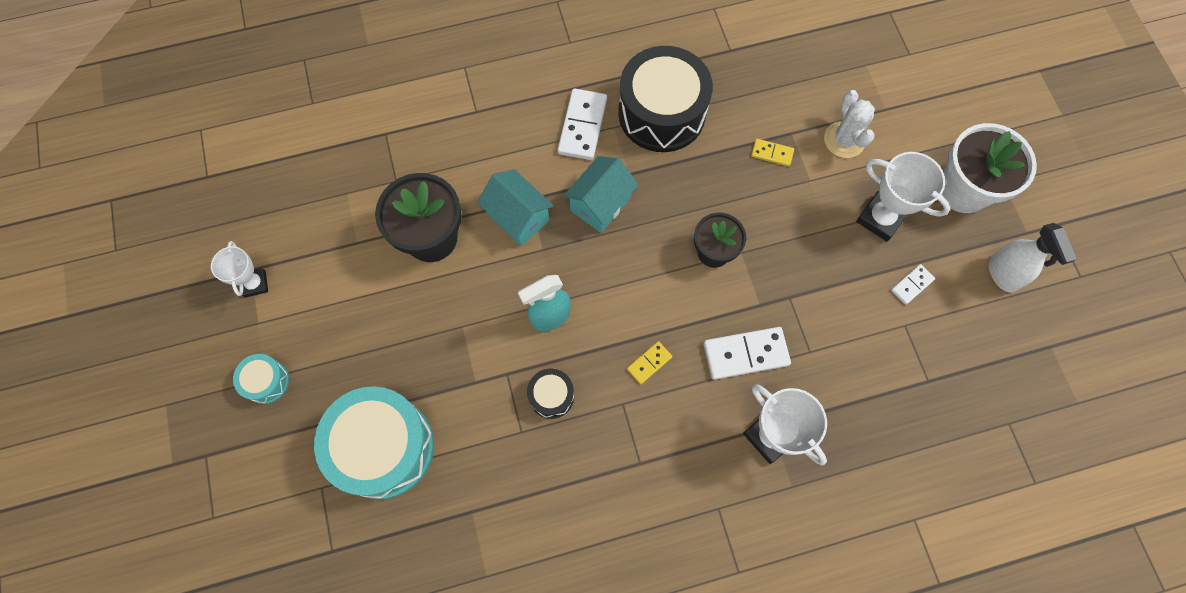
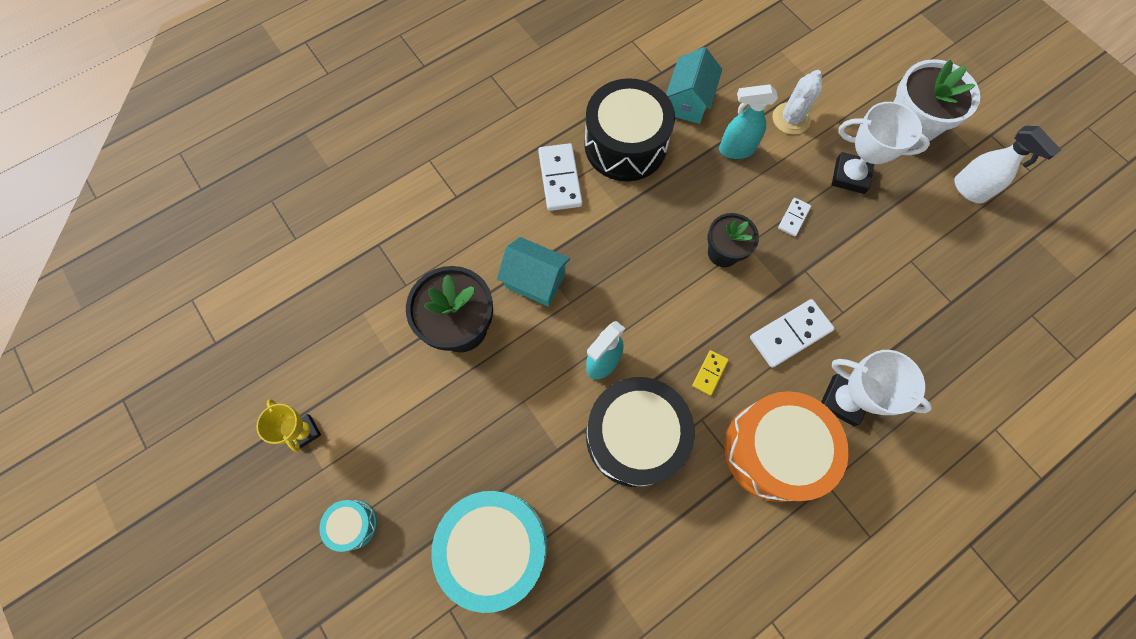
camera: 20 degrees left, 0 degrees up
white trophy [211,241,268,298] -> yellow trophy [256,399,321,452]
black drum [527,369,574,419] -> black drum [586,377,695,487], size x2.18
turquoise house [563,156,639,233] -> turquoise house moved to [666,47,722,124]
yellow domino [751,139,794,166] -> turquoise spray bottle [719,84,778,159]
white cactus [824,90,875,158] -> white cactus turned 60 degrees clockwise [773,70,822,135]
white domino [891,264,935,305] -> white domino moved to [778,198,811,237]
none -> orange drum [725,391,849,502]

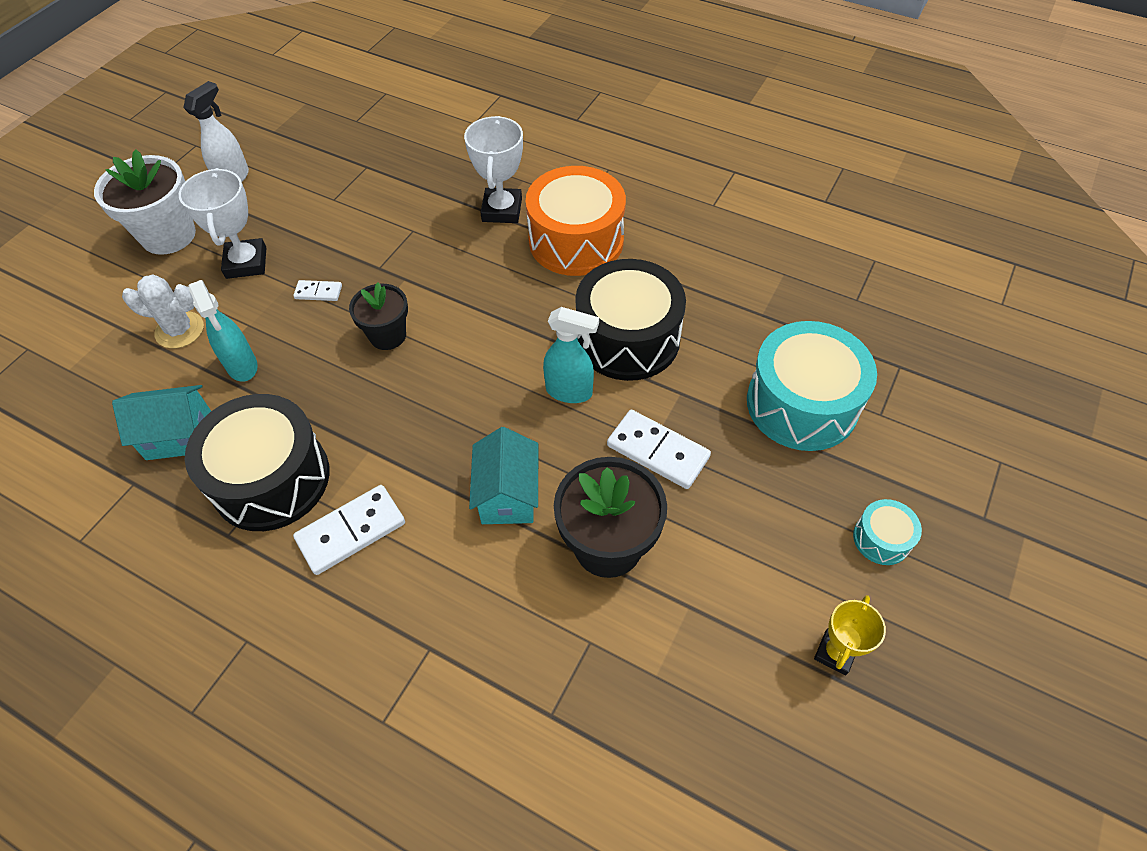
camera: 115 degrees left, 15 degrees down
yellow domino [692,350,728,396] -> none
white domino [750,299,835,368] -> white domino moved to [607,410,711,489]

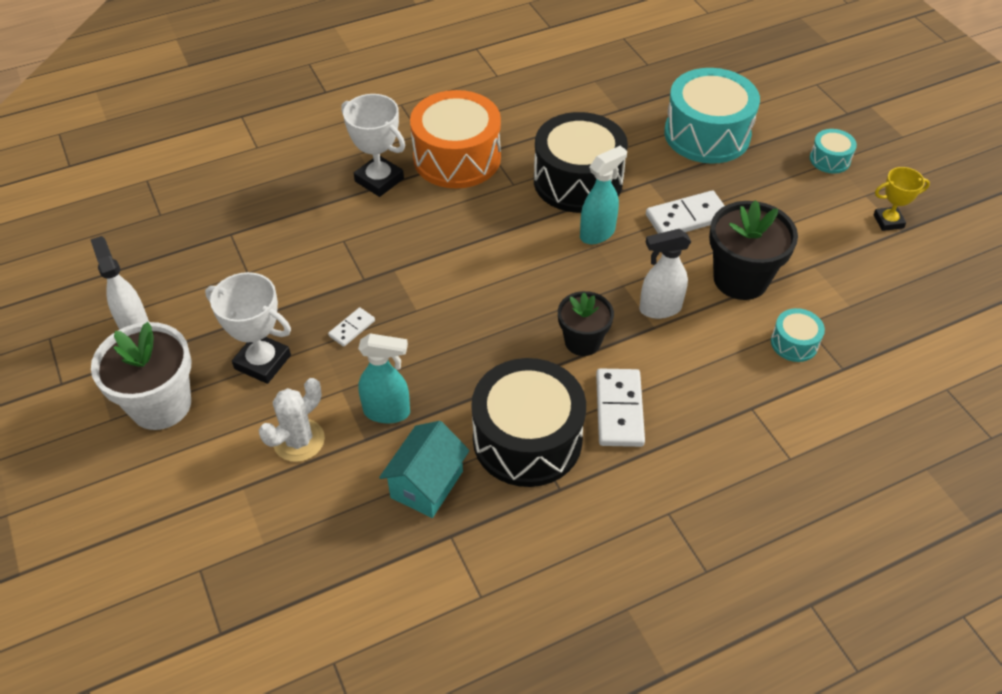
camera: 55 degrees left, 5 degrees down
black flower pot [349,282,408,350] -> black flower pot moved to [558,291,614,356]
turquoise house [469,427,538,524] -> white spray bottle [639,229,691,319]
yellow trophy [814,595,886,675] -> yellow trophy turned 75 degrees counterclockwise [873,167,930,231]
none -> turquoise drum [771,308,825,362]

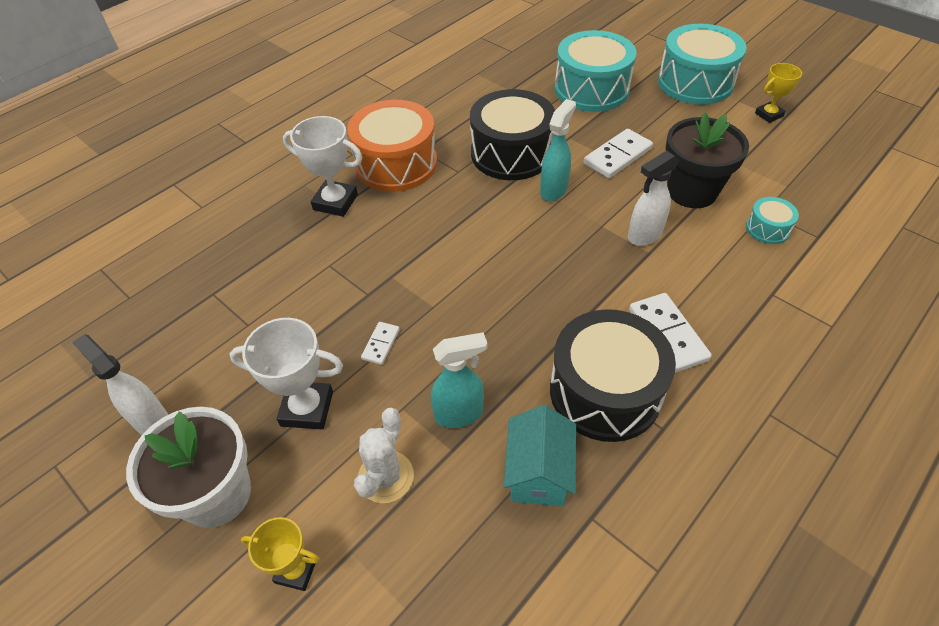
camera: 20 degrees left, 0 degrees up
black flower pot [558,291,614,356] -> none
turquoise drum [810,129,857,174] -> turquoise drum [658,24,747,105], size x2.18
none -> yellow trophy [241,517,320,591]

